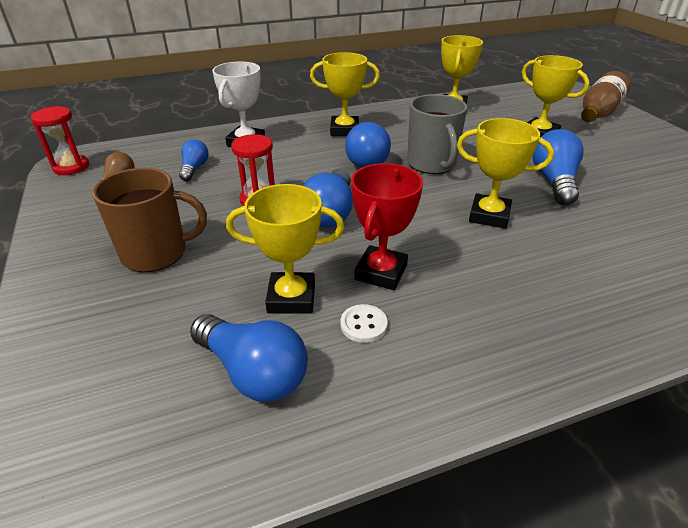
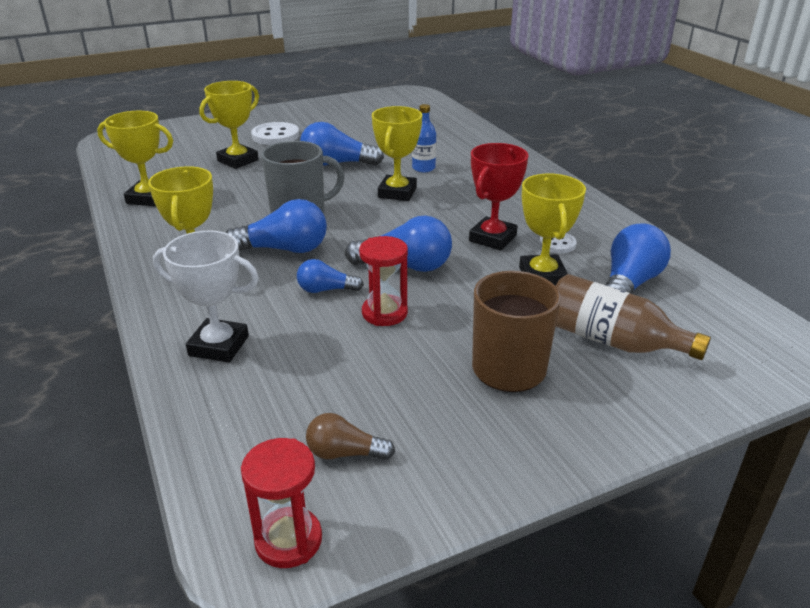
camera: 95 degrees left, 5 degrees down
blue light bulb [179,139,209,181] -> blue light bulb moved to [297,259,364,293]
red trophy [351,163,423,290] -> red trophy turned 75 degrees counterclockwise [469,143,529,250]
brown bottle [581,71,630,122] -> brown bottle moved to [556,274,711,360]
none -> white button [251,122,299,145]
none -> blue bottle [412,104,436,172]

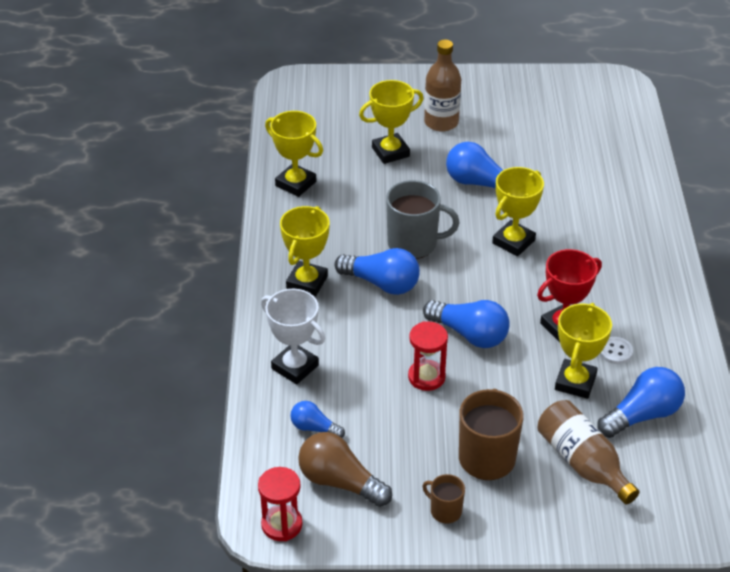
camera: 25 degrees right, 10 degrees up
white button [251,122,299,145] -> brown bottle [424,40,461,132]
blue light bulb [297,259,364,293] -> blue light bulb moved to [290,401,345,438]
brown light bulb [306,413,395,460] -> brown light bulb [298,432,392,507], size x1.71
blue bottle [412,104,436,172] -> none
none -> brown mug [423,474,465,523]

